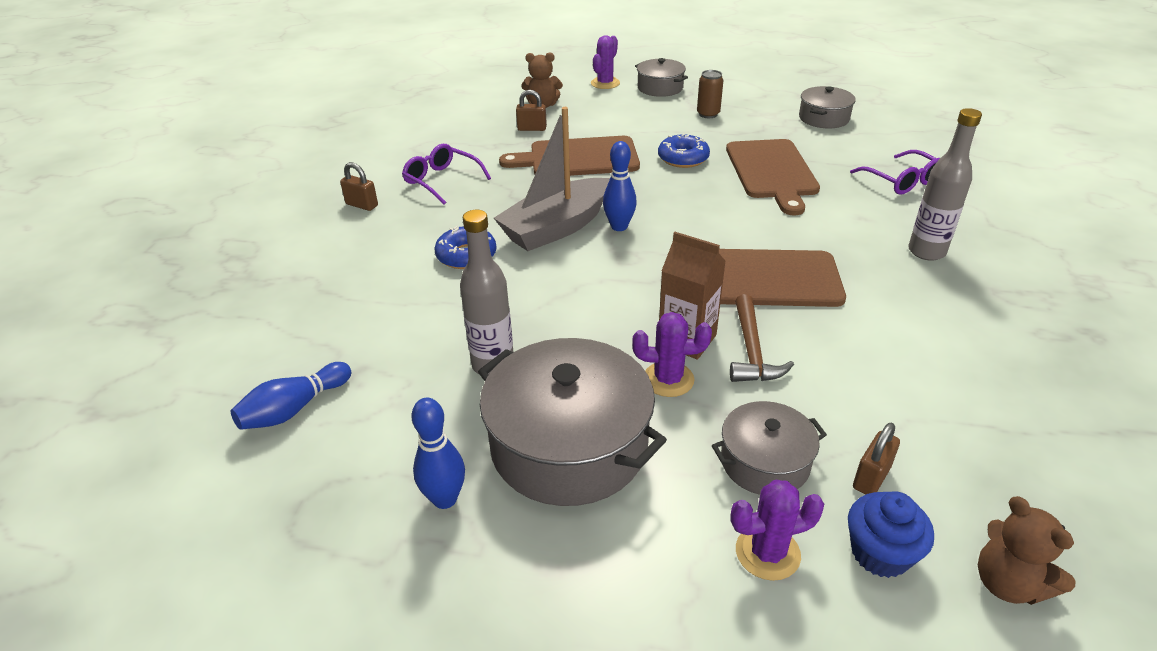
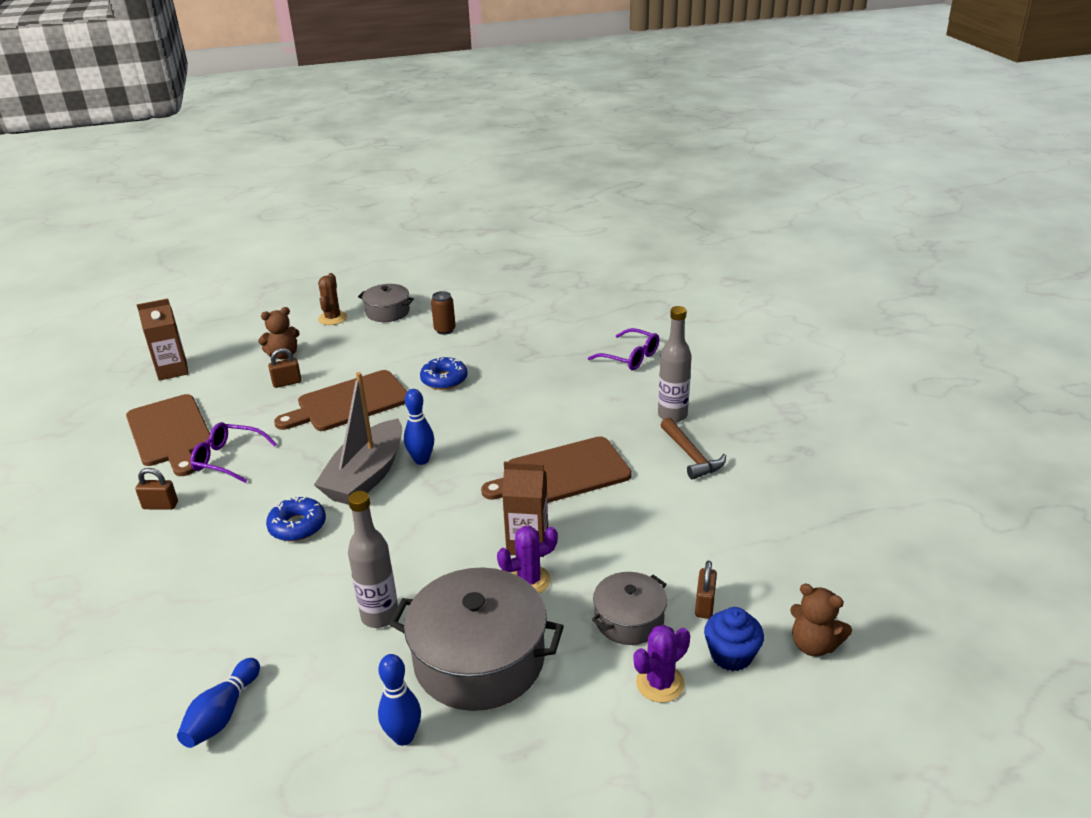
camera: 25 degrees left, 5 degrees down
purple cactus [591,36,620,89] -> brown cactus [318,273,347,325]
brown cutting board [726,139,820,215] -> brown cutting board moved to [126,394,211,476]
brown hammer [730,294,794,382] -> brown hammer moved to [661,417,726,480]
grey pot [799,86,856,128] -> none
none -> brown carton [137,299,189,381]

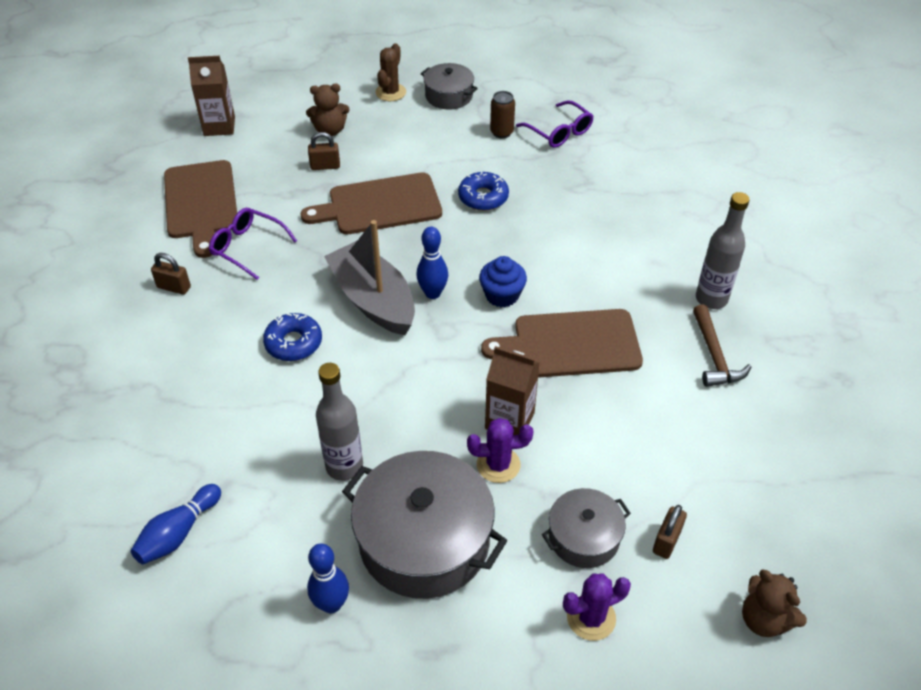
camera: 15 degrees right, 15 degrees up
grey boat [314,372,402,505] -> grey boat turned 105 degrees clockwise [324,220,415,335]
purple glasses [588,328,659,370] -> purple glasses moved to [516,100,593,148]
blue cupcake [704,607,764,671] -> blue cupcake moved to [479,256,527,307]

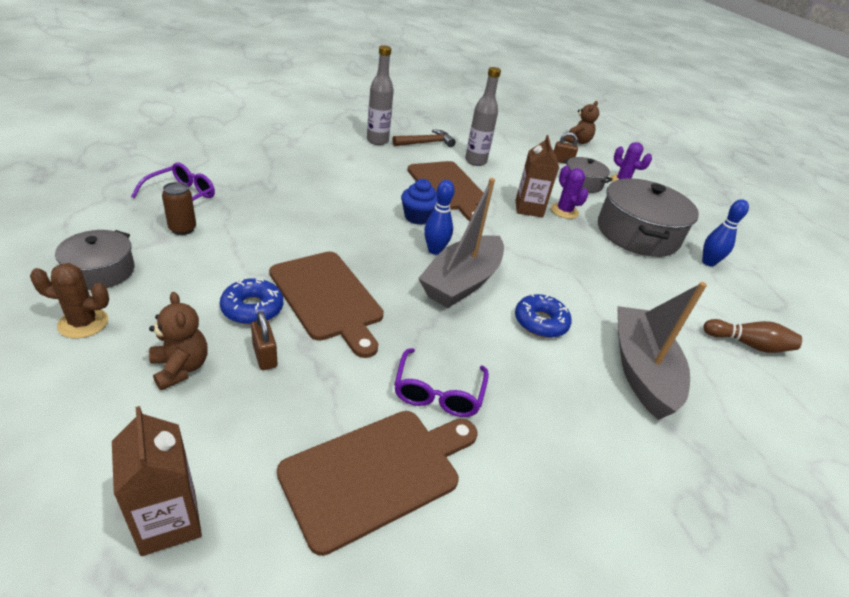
camera: 115 degrees left, 10 degrees down
blue bowling pin [131,484,221,564] -> brown bowling pin [703,319,802,353]
brown padlock [151,253,191,295] -> none
grey bottle [316,363,363,481] -> grey bottle moved to [465,67,501,166]
blue donut [458,172,509,211] -> blue donut moved to [220,278,283,325]
none -> grey boat [617,282,707,420]

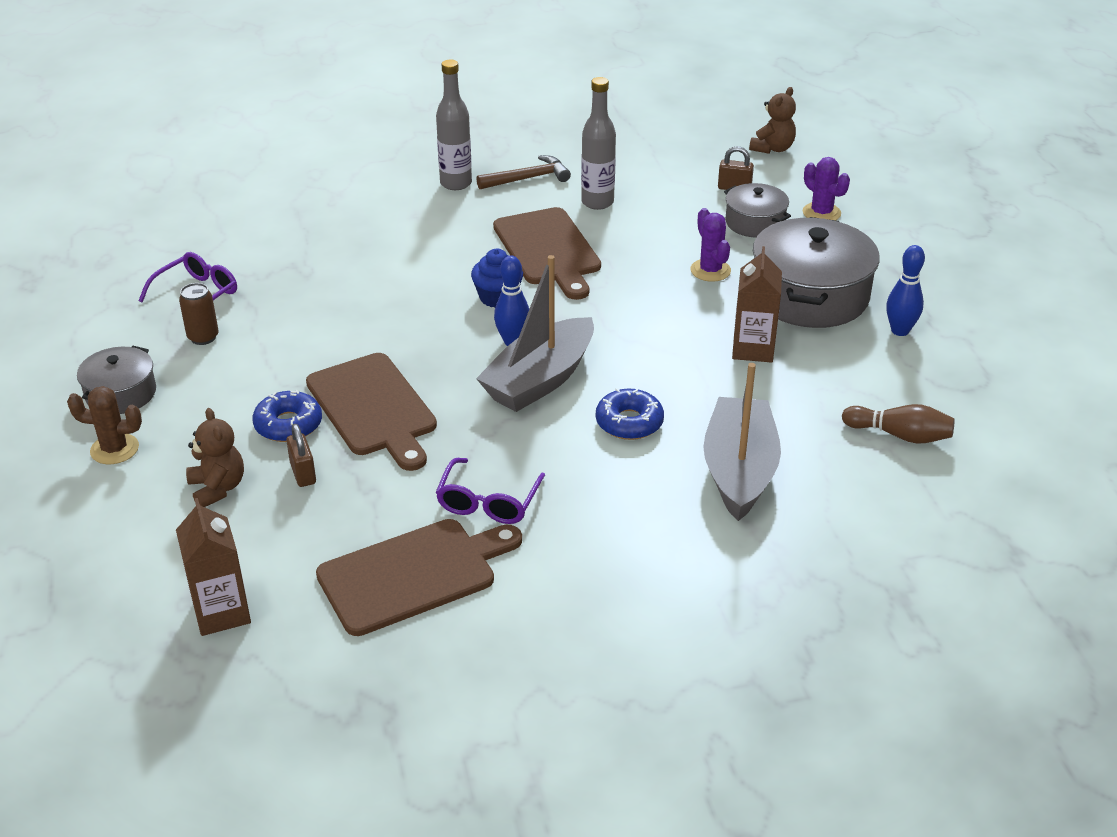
camera: 10 degrees right, 0 degrees up
brown carton [516,135,559,218] -> brown carton moved to [732,246,782,363]

